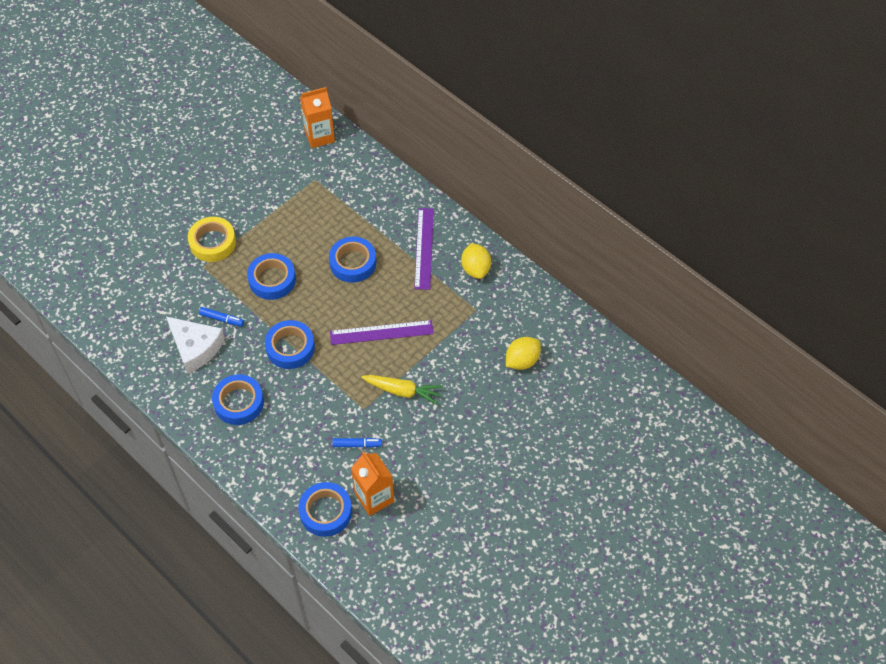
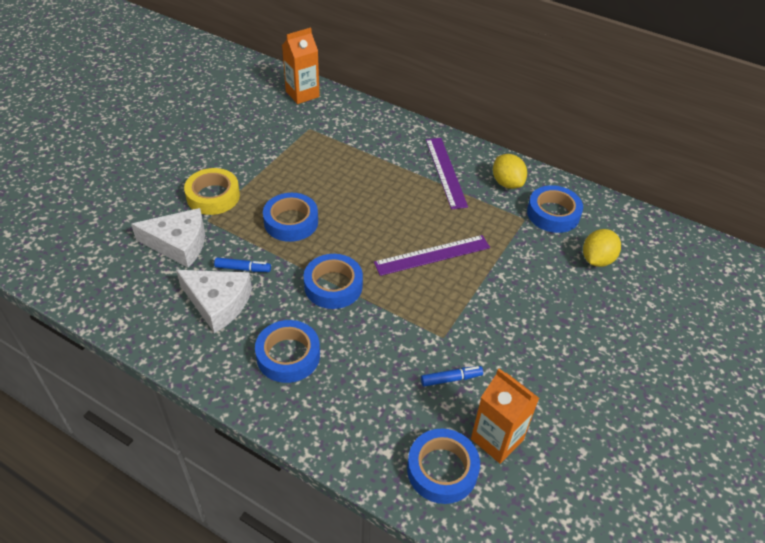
camera: 15 degrees left, 10 degrees down
blue tape [329,237,376,283] -> blue tape moved to [527,185,583,233]
yellow carrot [361,375,443,405] -> none
none -> white cheese [131,208,205,268]

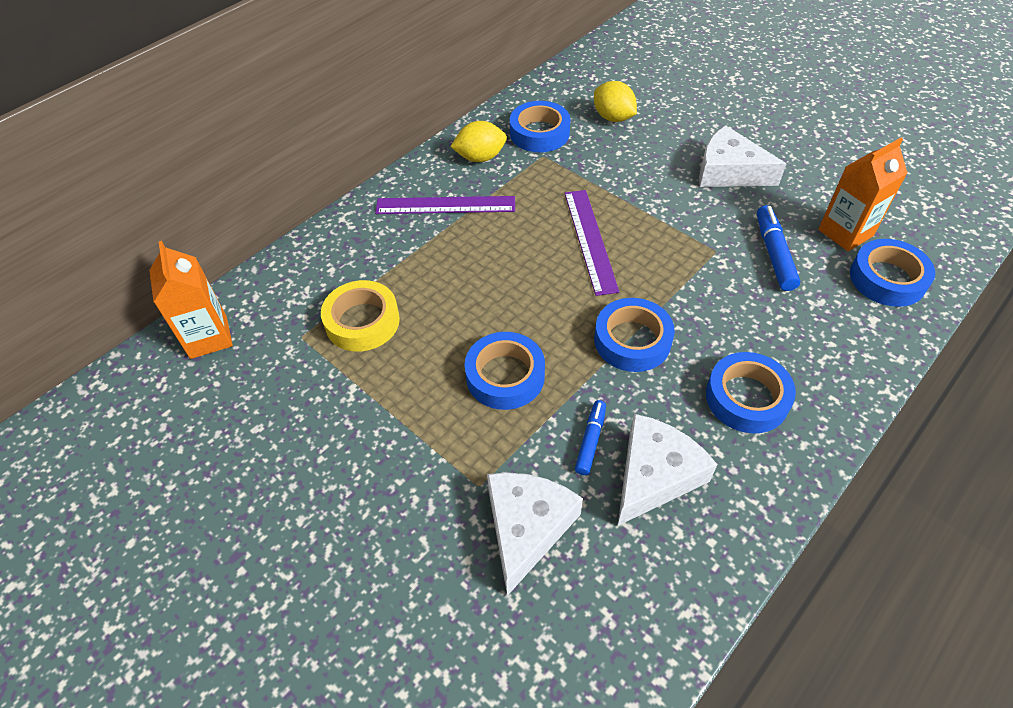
camera: 75 degrees left, 5 degrees up
yellow tape [184,168,240,215] -> yellow tape moved to [321,280,400,351]
blue marker [421,366,483,387] -> blue marker [757,205,800,291], size x1.53
none -> white cheese [699,125,786,187]

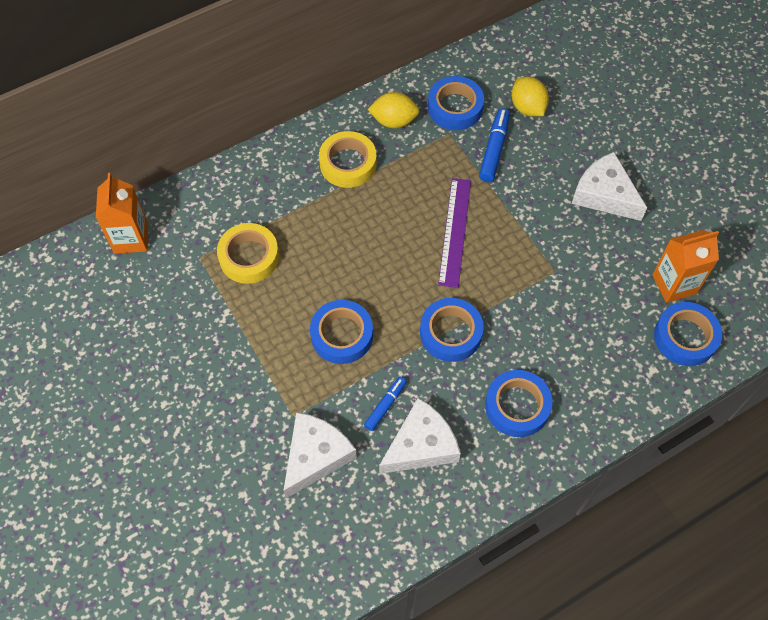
camera: 15 degrees right, 10 degrees up
purple ruler [375,196,515,214] -> yellow tape [319,131,377,188]
blue marker [757,205,800,291] -> blue marker moved to [479,108,510,182]

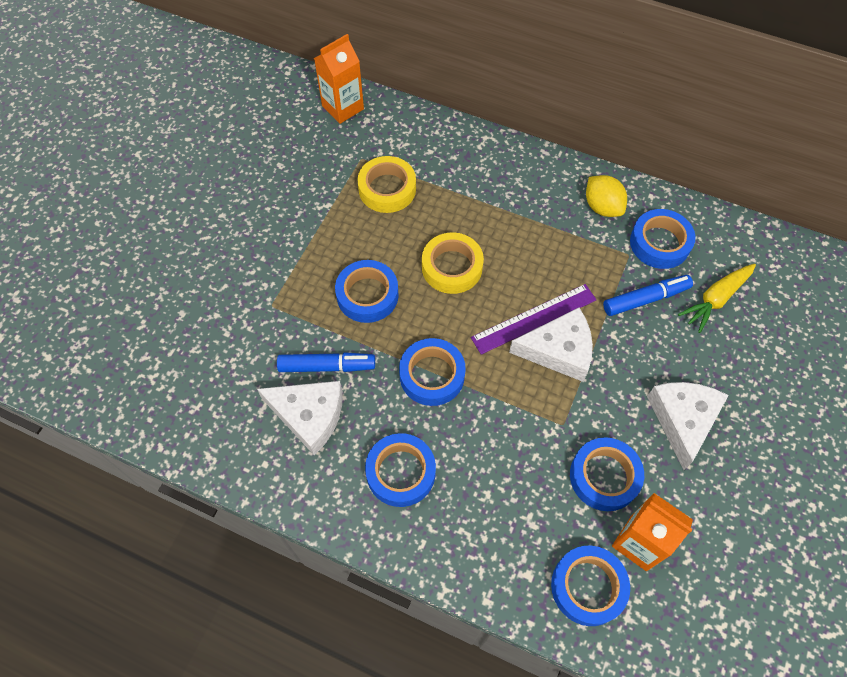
camera: 55 degrees right, 0 degrees up
white cheese [283,412,357,498] -> white cheese moved to [509,308,593,382]
yellow tape [319,131,377,188] -> yellow tape moved to [422,232,484,294]
blue marker [364,377,407,431] -> blue marker [277,352,375,372], size x1.53
yellow lemon [511,77,549,117] -> yellow carrot [678,264,756,333]
none -> blue tape [570,437,644,511]

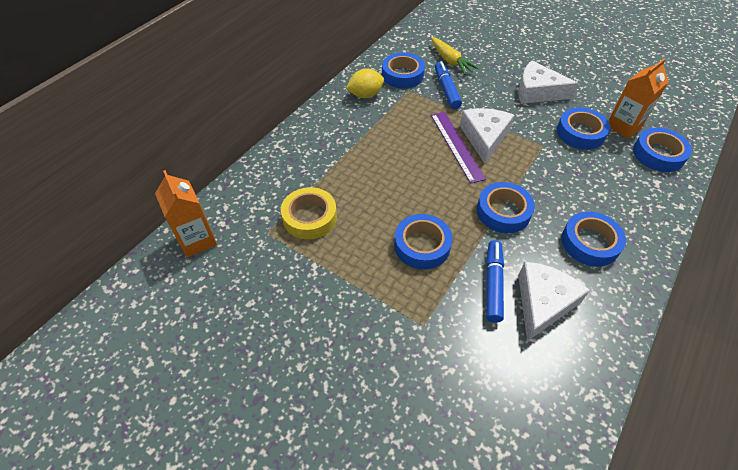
camera: 80 degrees left, 10 degrees down
yellow tape [422,232,484,294] -> none

